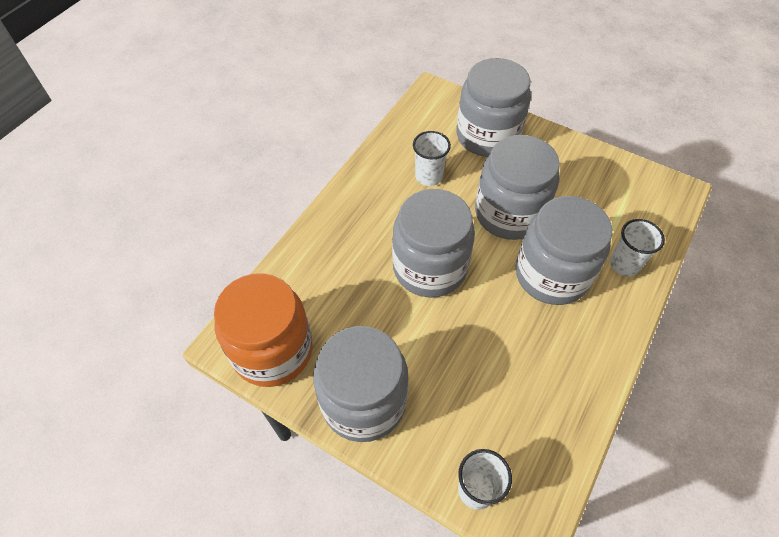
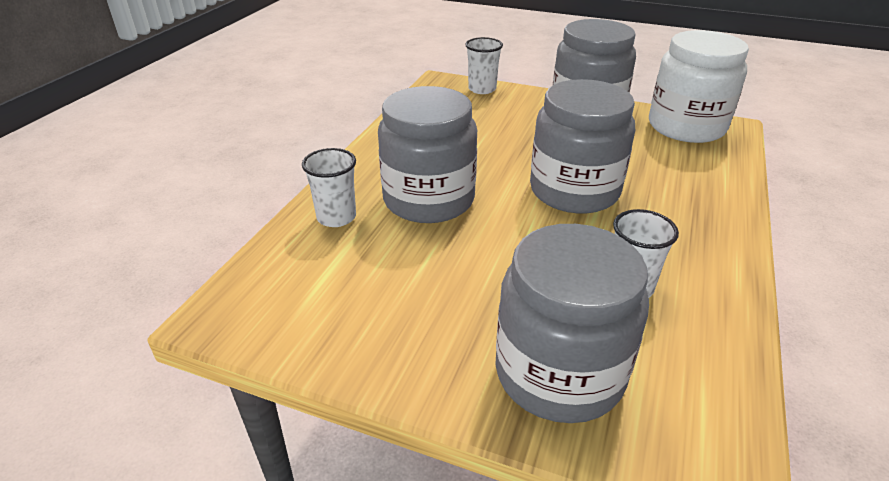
camera: 170 degrees right, 20 degrees down
orange jar [214,273,313,387] -> white jar [649,30,749,143]
grey jar [475,135,560,240] -> none

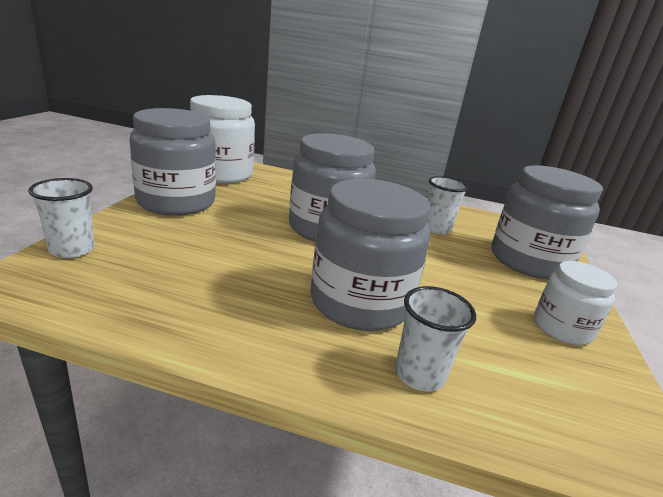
camera: 100 degrees left, 10 degrees down
none -> white jar [534,261,618,345]

